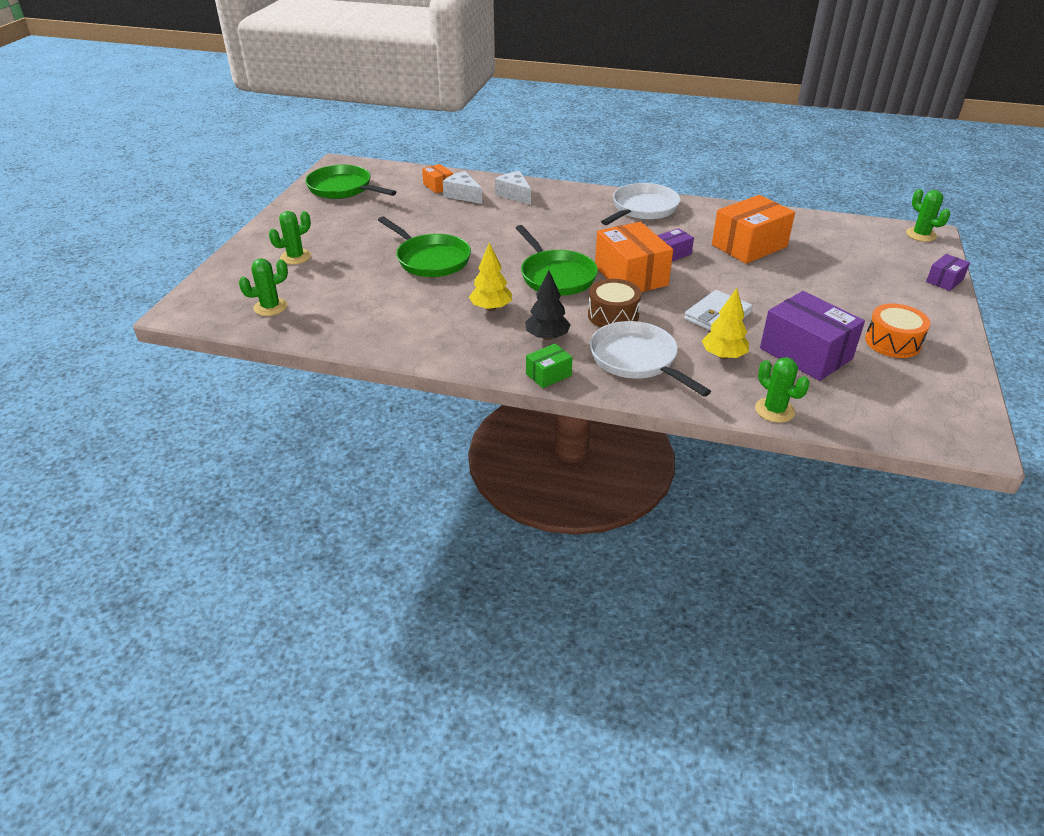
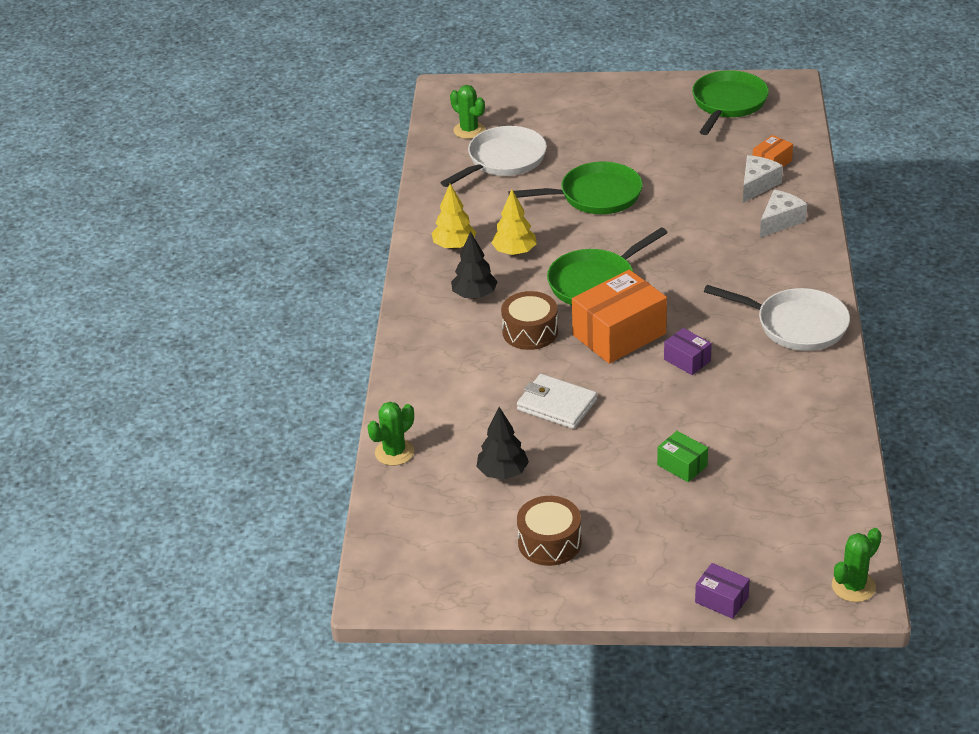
camera: 80 degrees right, 0 degrees up
green cactus [269,211,311,265] -> none
green pan [378,216,471,277] -> green pan turned 135 degrees counterclockwise [508,162,643,214]
green box [526,344,573,388] -> green box moved to [657,431,708,482]
white pan [590,321,711,397] -> white pan moved to [441,126,547,187]
yellow tree [702,288,749,359] -> yellow tree moved to [432,184,476,249]
orange box [712,195,795,264] -> none
purple box [760,291,865,381] -> black tree [476,407,529,480]
orange drum [865,304,930,358] -> brown drum [517,496,581,566]

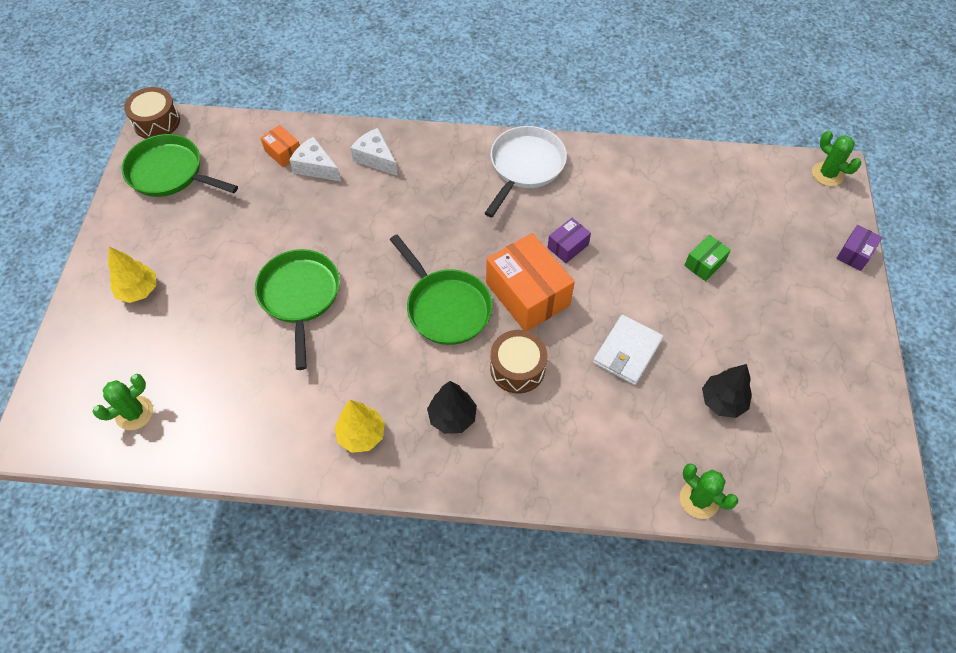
camera: 90 degrees left, 20 degrees up
white pan [441,126,547,187] -> none
yellow tree [491,189,537,256] -> yellow tree moved to [108,247,156,303]
brown drum [517,496,581,566] -> brown drum moved to [124,87,180,139]

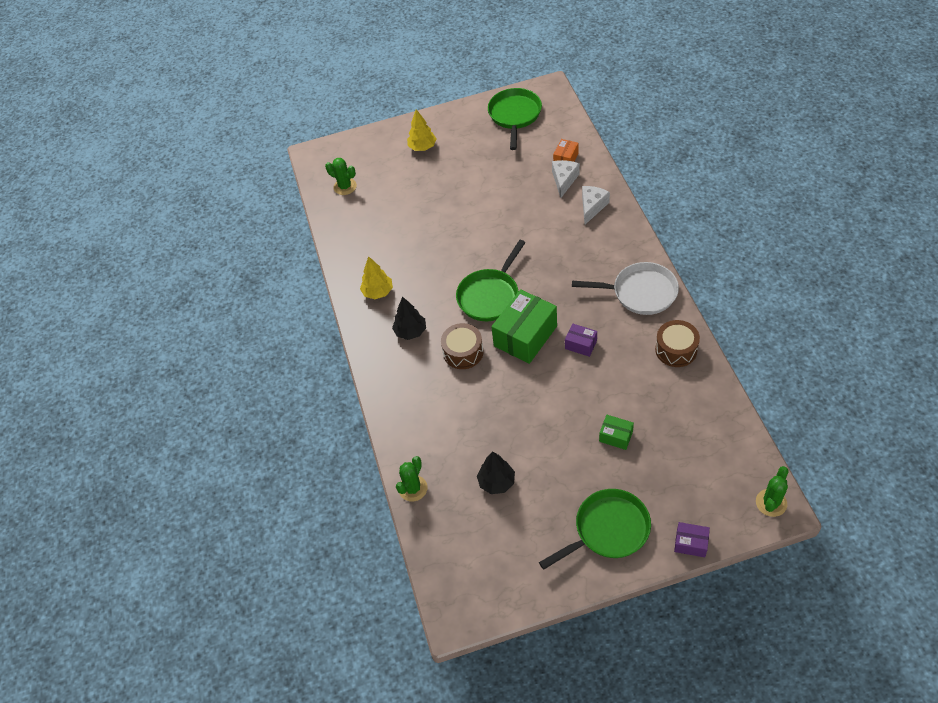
camera: 75 degrees right, 5 degrees down
brown drum [124,87,180,139] -> brown drum moved to [655,320,700,367]
green pan [255,249,340,370] -> green pan moved to [539,489,651,570]
orange box [486,233,575,331] -> green box [491,289,557,364]
white wallet [593,315,663,385] -> none

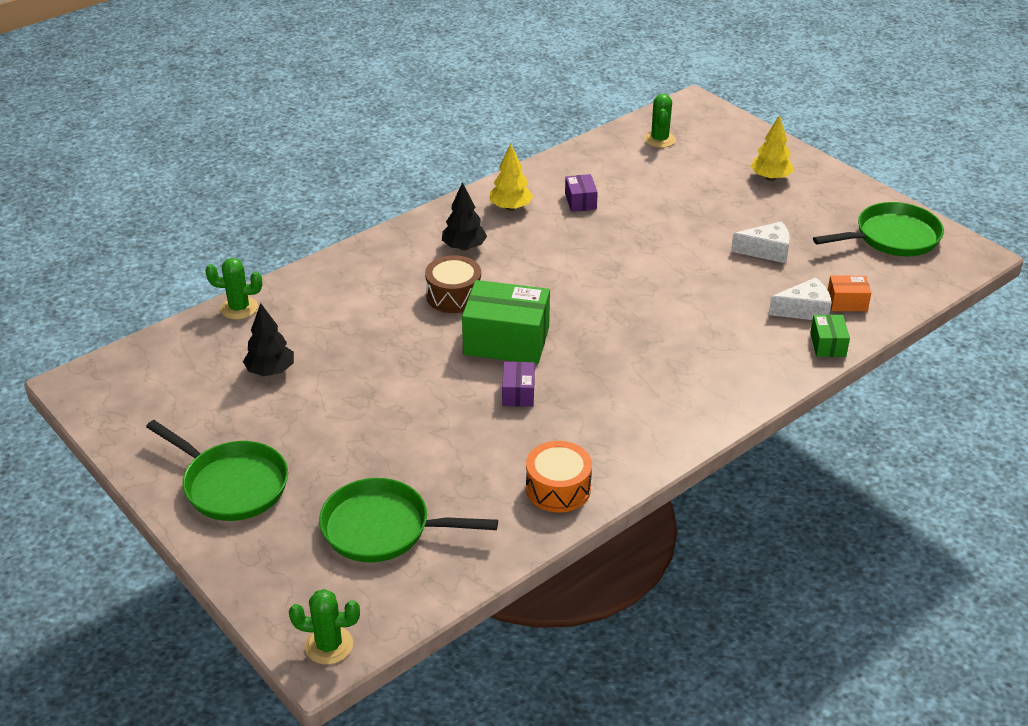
camera: 60 degrees right, 15 degrees down
green pan [456,240,526,321] -> green pan moved to [319,478,498,562]
white pan [572,262,679,315] -> none
white cheese [582,186,610,224] -> white cheese moved to [731,221,790,263]
green box [599,415,634,450] -> green box moved to [810,315,850,357]
brown drum [655,320,700,367] -> orange drum [526,441,592,513]
purple box [674,522,710,557] -> purple box moved to [565,174,598,212]

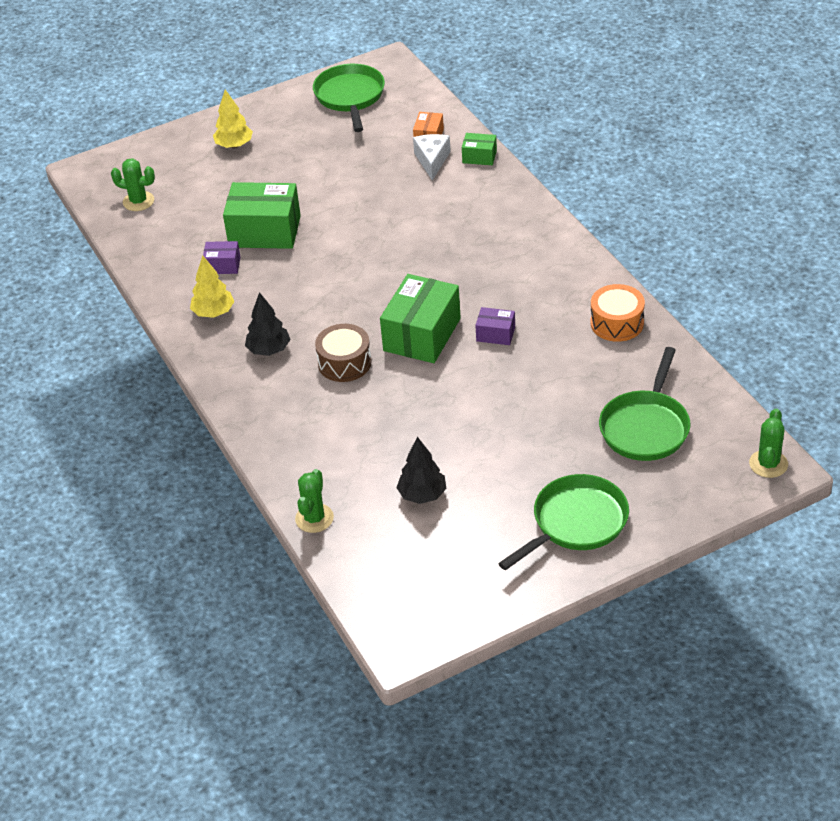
camera: 75 degrees left, 5 degrees up
white cheese [731,221,790,263] -> none
none -> green box [223,182,301,249]

